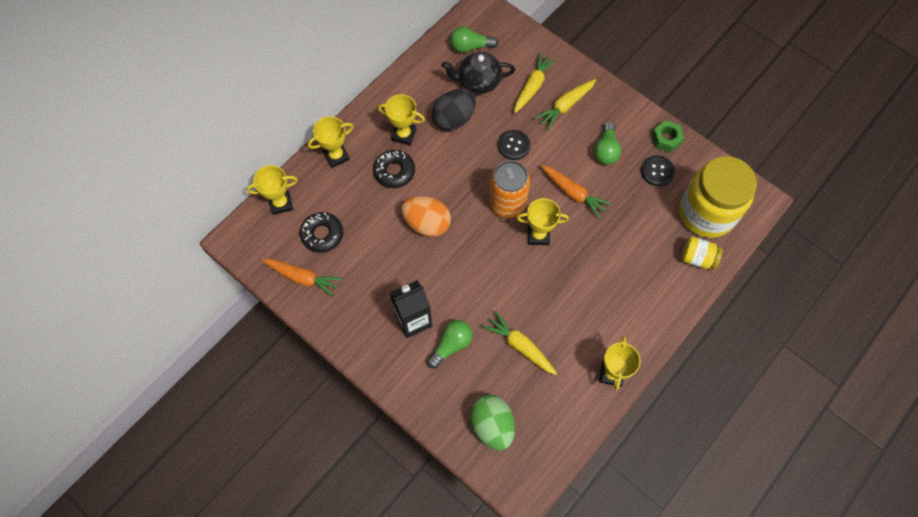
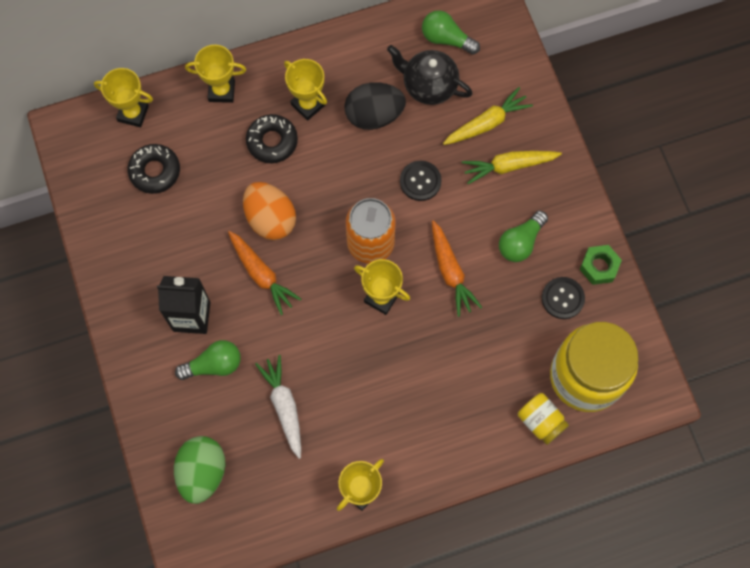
camera: 30 degrees right, 5 degrees up
orange carrot [261,259,342,297] -> orange carrot moved to [228,231,301,315]
yellow carrot [482,311,557,375] -> white carrot [255,355,301,459]

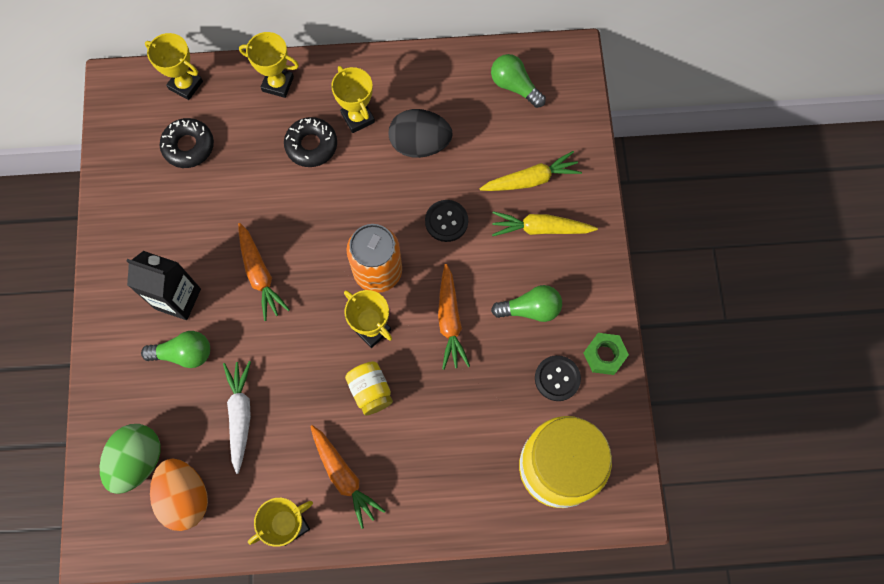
camera: 15 degrees right, 0 degrees up
orange egg [243,182,296,240] -> orange egg moved to [150,459,208,531]
black teapot [387,45,473,105] -> none
green light bulb [499,211,548,262] -> green light bulb turned 150 degrees counterclockwise [491,285,562,322]
yellow jar [518,393,569,445] -> yellow jar moved to [345,361,393,415]
none -> orange carrot [310,425,385,529]

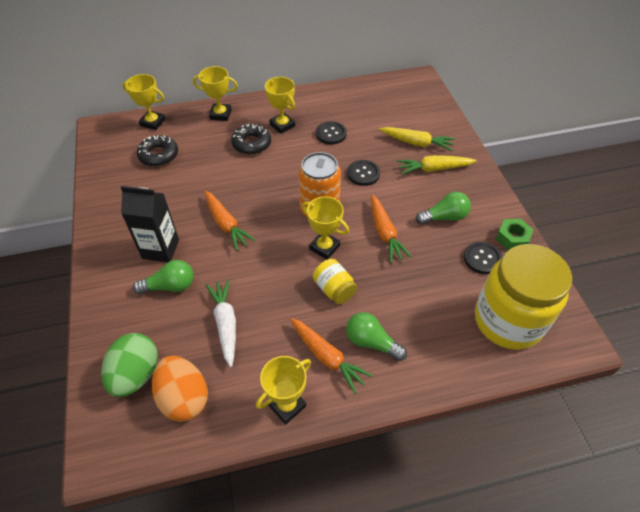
camera: 10 degrees left, 20 degrees down
black egg [389,109,453,158] -> black button [316,121,347,144]
yellow carrot [479,151,582,191] -> yellow carrot turned 45 degrees clockwise [379,127,455,151]
green light bulb [491,54,546,108] -> green light bulb moved to [346,312,407,361]

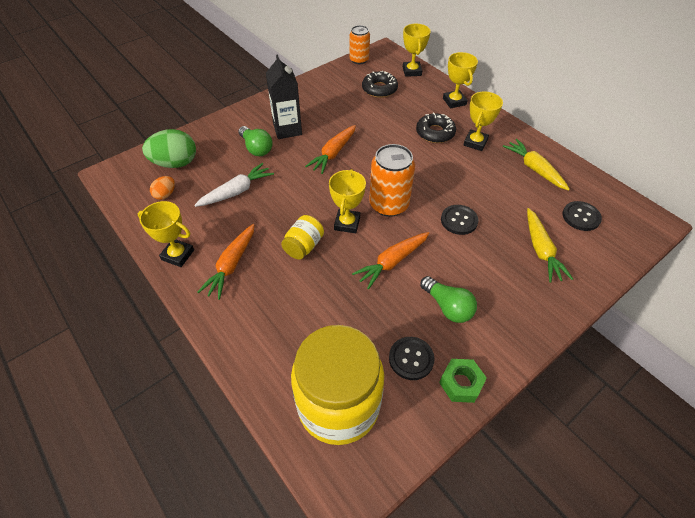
camera: 65 degrees right, 0 degrees up
orange egg [152,356,208,422] -> orange egg [150,176,175,200], size x0.51
black button [316,121,347,144] -> black button moved to [563,201,602,231]
green light bulb [346,312,407,361] -> none
yellow carrot [397,155,477,175] -> yellow carrot moved to [503,139,570,191]
none -> orange can [349,25,370,64]

